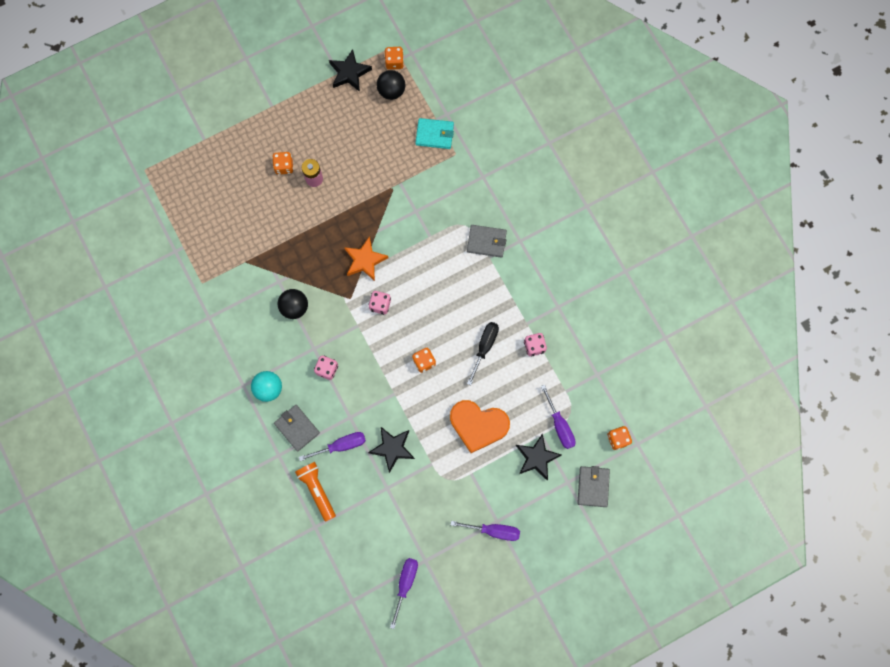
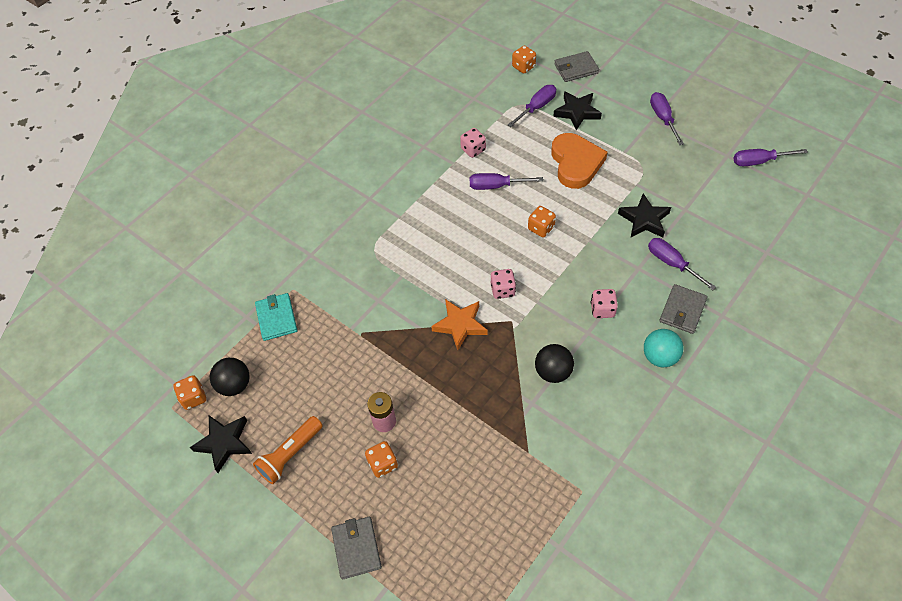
camera: 110 degrees left, 20 degrees down
orange flashlight [295,462,336,522] -> orange flashlight moved to [253,416,323,484]
grey wallet [467,225,507,258] -> grey wallet moved to [331,517,382,579]
black screwdriver [467,322,499,385] -> purple screwdriver [469,173,543,190]

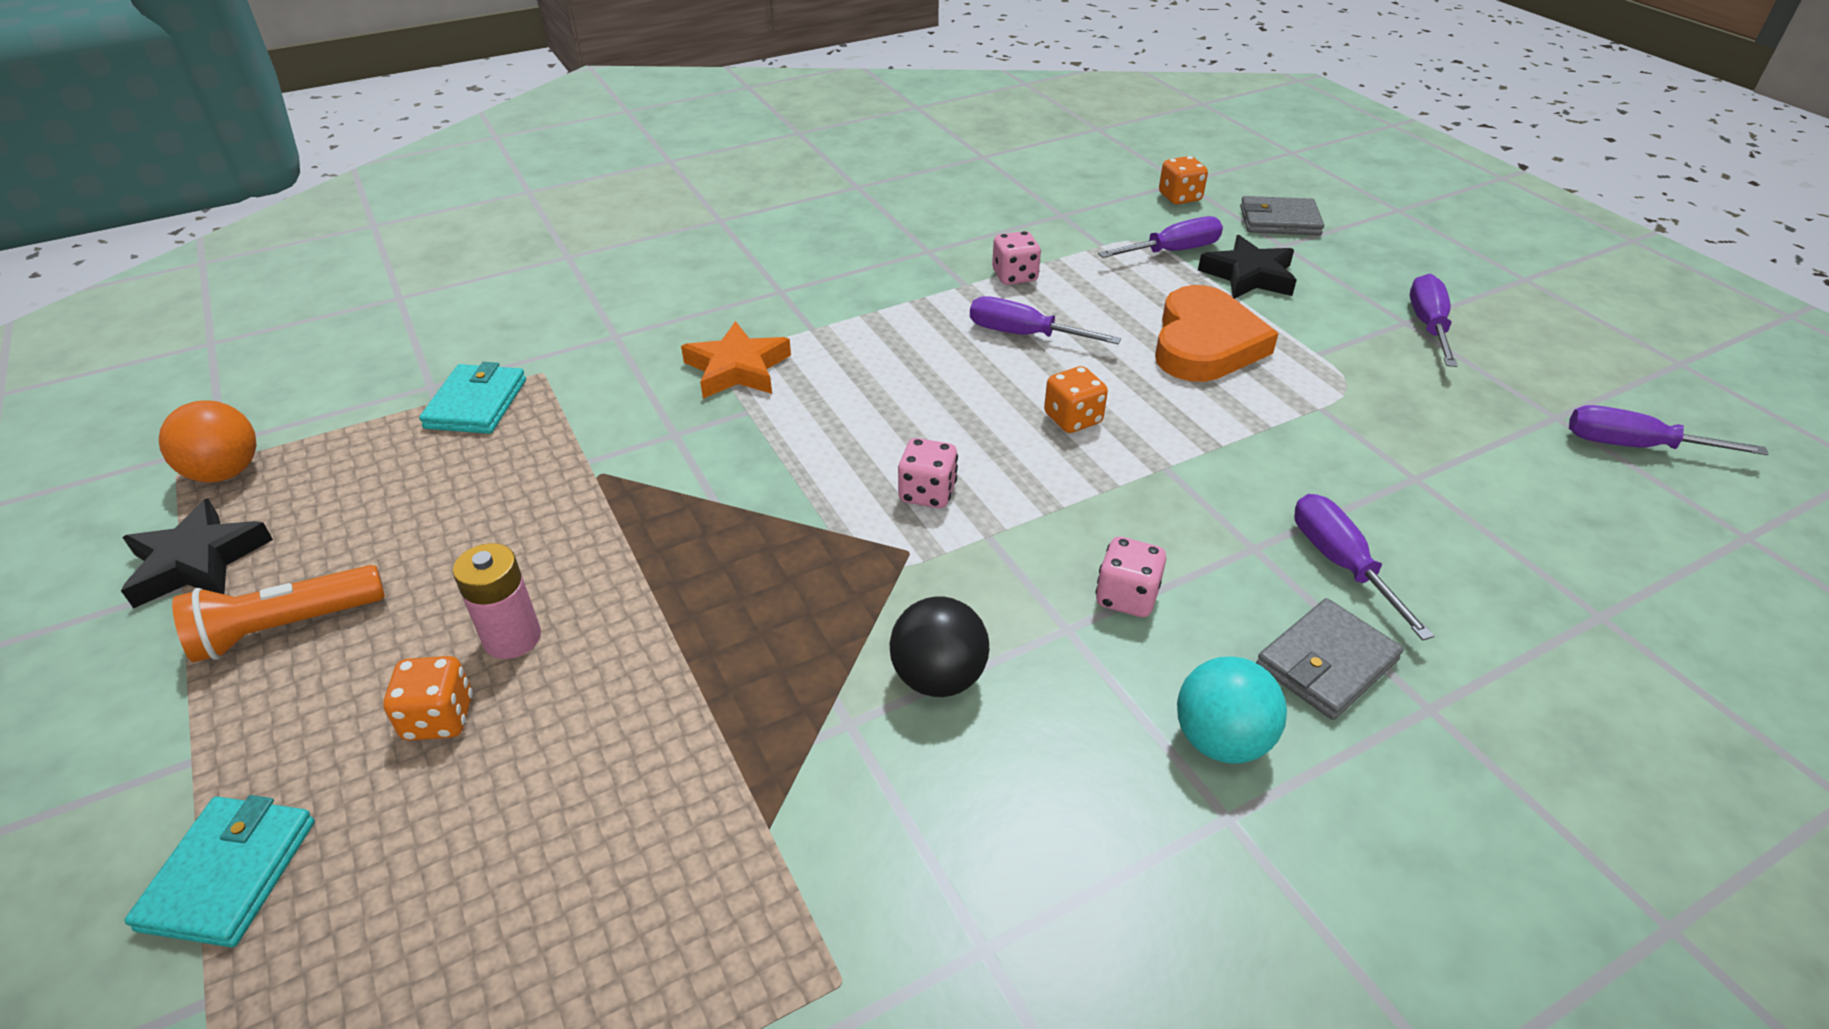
camera: 20 degrees right, 15 degrees down
orange dice [173,375,206,410] -> orange ball [159,401,257,482]
black ball [210,358,250,396] -> none
grey wallet [331,517,382,579] -> turquoise wallet [124,795,315,948]
orange star [431,299,487,350] -> orange star moved to [681,321,791,399]
black star [618,193,671,237] -> none

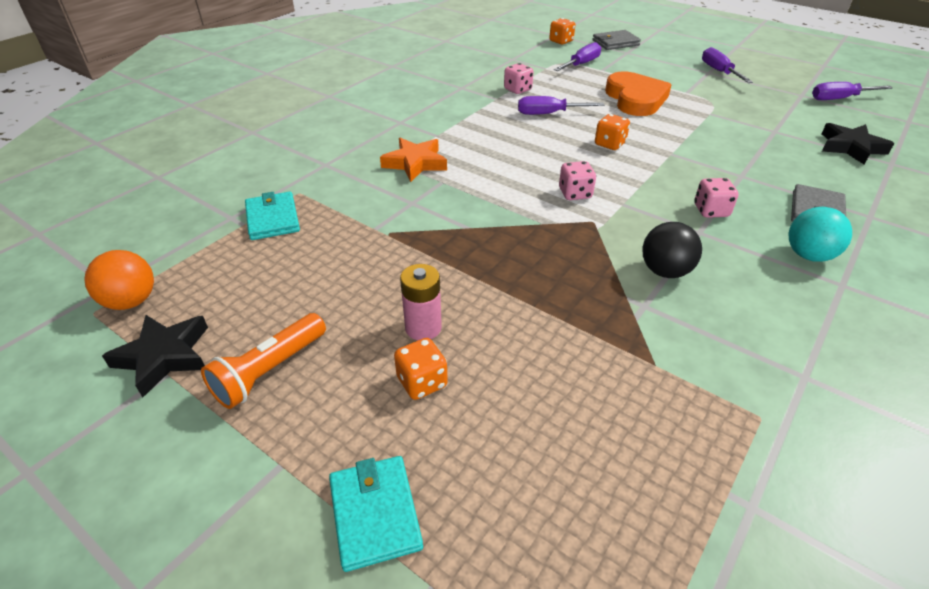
camera: 25 degrees left, 0 degrees up
black star [1198,235,1297,299] -> black star moved to [822,123,894,165]
purple screwdriver [1294,494,1434,641] -> none

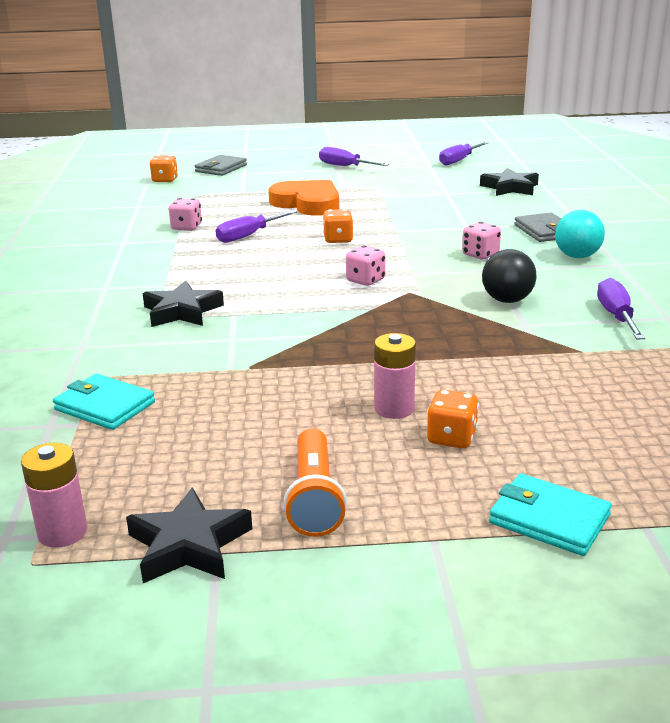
camera: 40 degrees left, 15 degrees down
orange ball [85,250,154,310] -> pink battery [21,442,87,548]
orange star [380,138,447,182] -> black star [143,281,224,327]
purple screwdriver [554,42,601,71] -> purple screwdriver moved to [597,278,645,339]

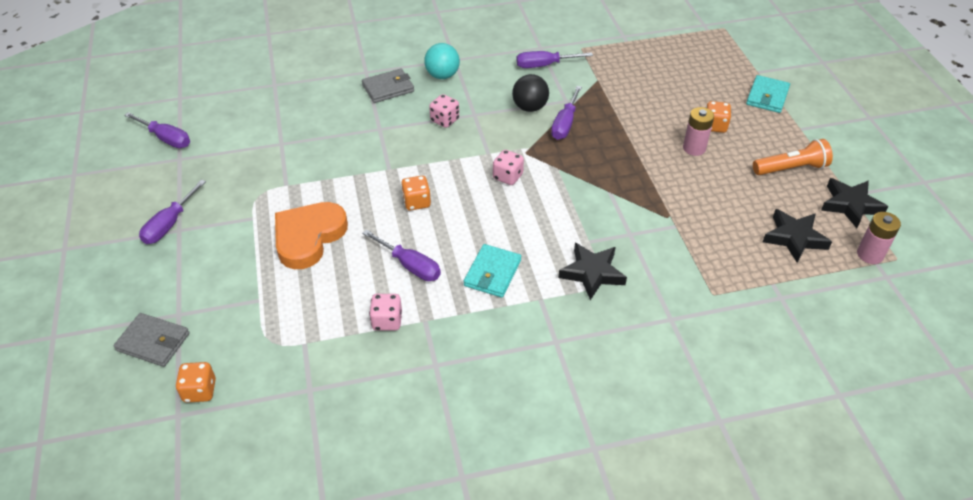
camera: 100 degrees left, 20 degrees up
turquoise wallet [53,374,155,430] -> turquoise wallet moved to [464,244,521,297]
black star [480,168,539,196] -> black star moved to [763,209,832,263]
none -> purple screwdriver [551,86,582,140]

